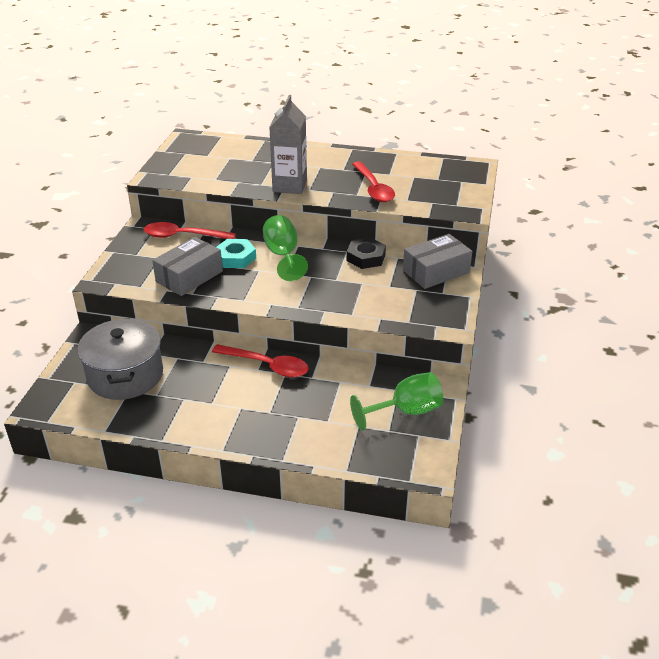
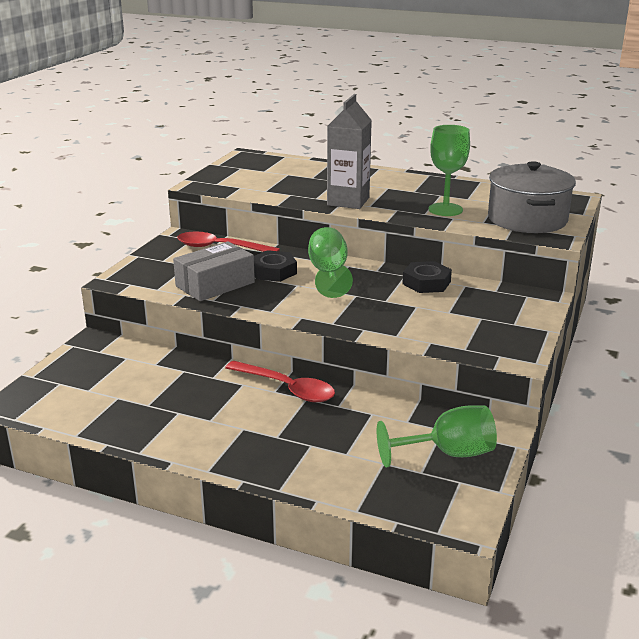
camera: 10 degrees right, 10 degrees down
grey pot [78,318,163,400] -> grey pot moved to [488,161,576,233]
turquoise nut [217,239,256,268] -> black nut [254,250,297,282]
red spoon [352,161,395,202] -> green goblet [429,125,470,216]
grey box [403,234,472,289] -> none

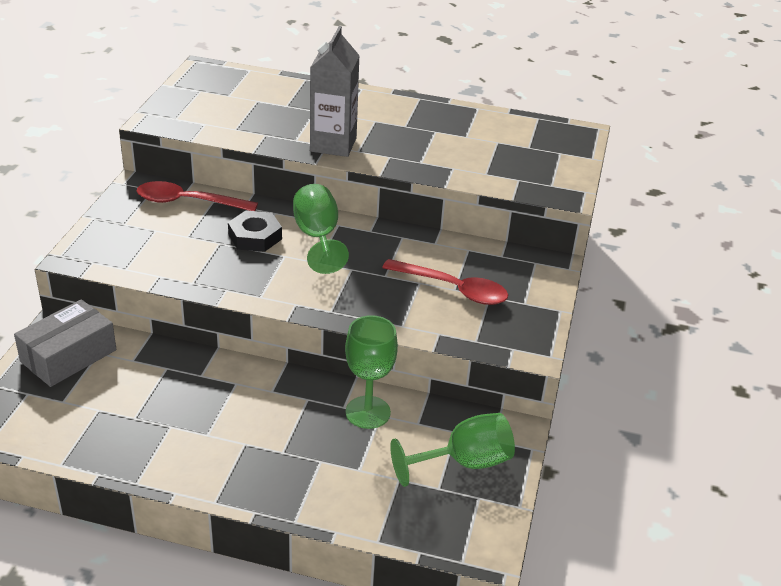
camera: 10 degrees left, 10 degrees up
grey box [173,241,255,301] -> grey box moved to [14,299,116,387]
red spoon [225,361,335,402] -> red spoon moved to [382,259,508,305]
black nut [402,261,452,293] -> none
green goblet [429,125,470,216] -> green goblet moved to [345,315,398,429]
grey pot [488,161,576,233] -> none

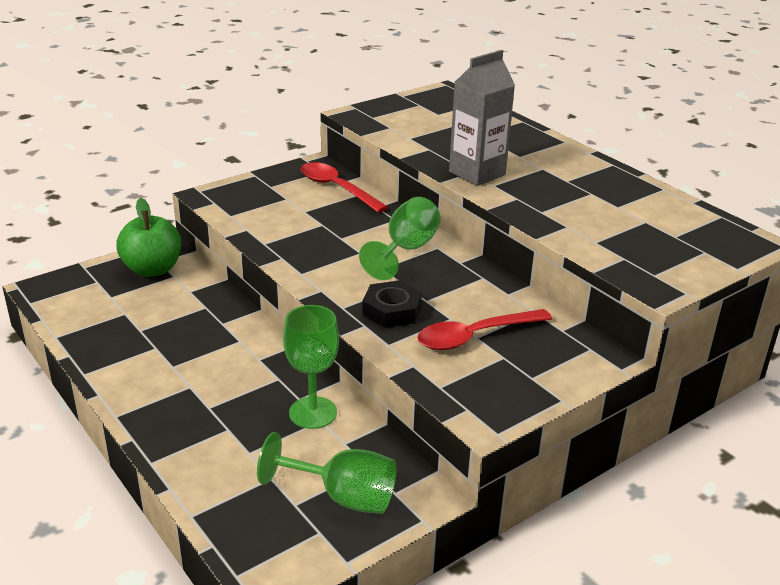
camera: 40 degrees right, 5 degrees down
grey box [14,299,116,387] -> green apple [116,198,181,277]
black nut [228,210,282,252] -> black nut moved to [362,280,422,328]
red spoon [382,259,508,305] -> red spoon turned 90 degrees clockwise [417,309,552,350]

